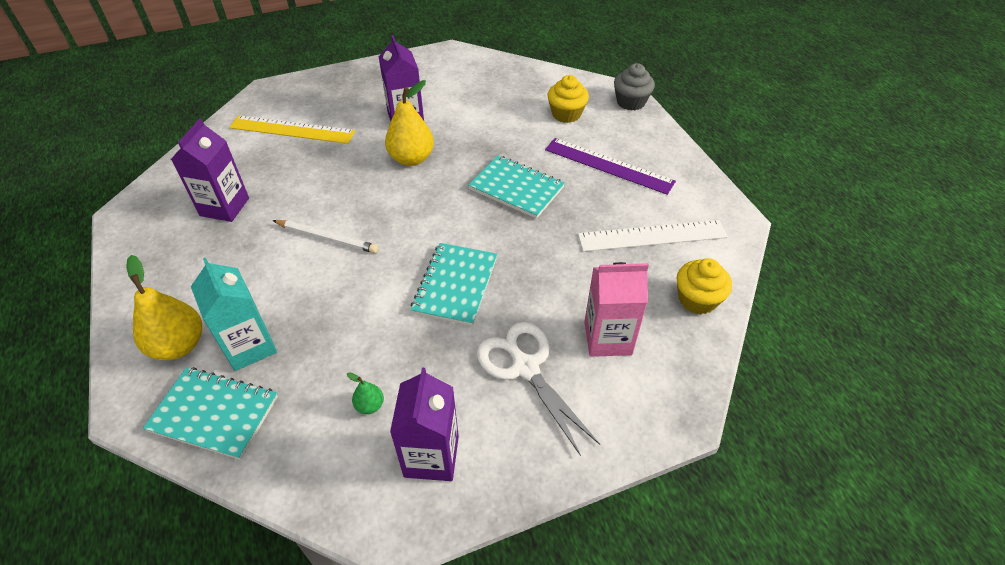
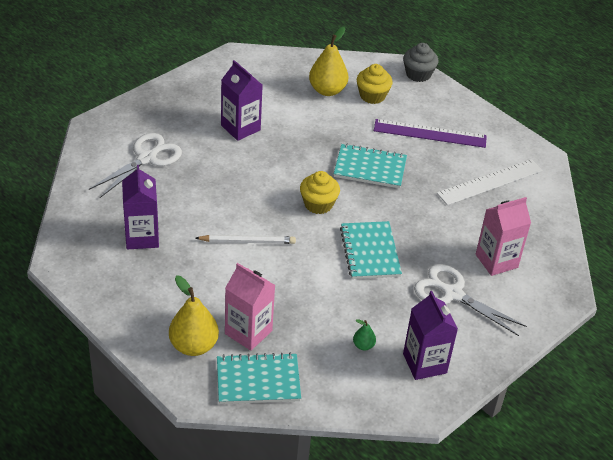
camera: 25 degrees left, 5 degrees down
turquoise carton [191,258,277,371] -> pink carton [225,263,275,351]
yellow ruler [229,115,355,144] -> white scissors [89,133,182,198]
yellow pear [385,80,434,166] -> yellow pear moved to [309,27,348,96]
yellow cupcake [677,258,732,314] -> yellow cupcake moved to [300,171,340,214]

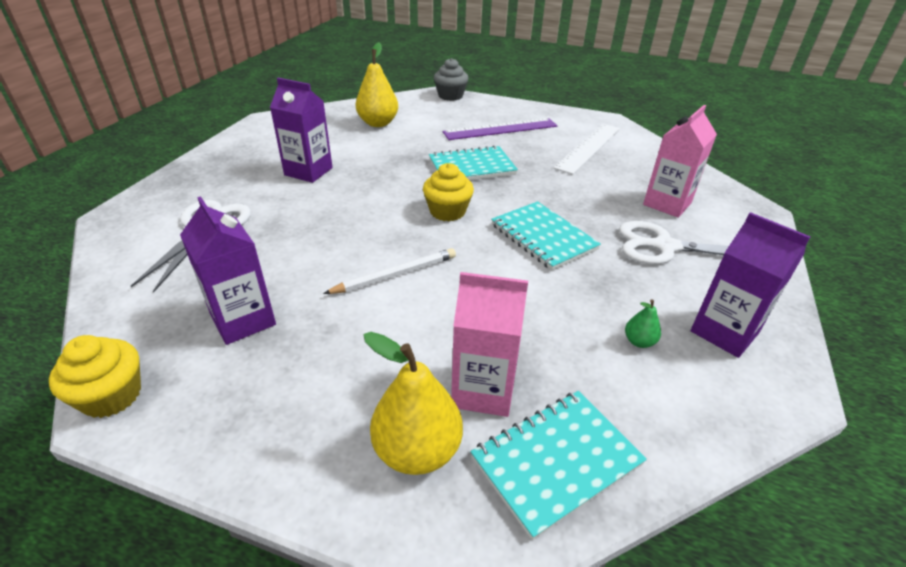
camera: 25 degrees left, 5 degrees down
yellow cupcake [357,64,393,104] -> yellow cupcake moved to [49,335,141,418]

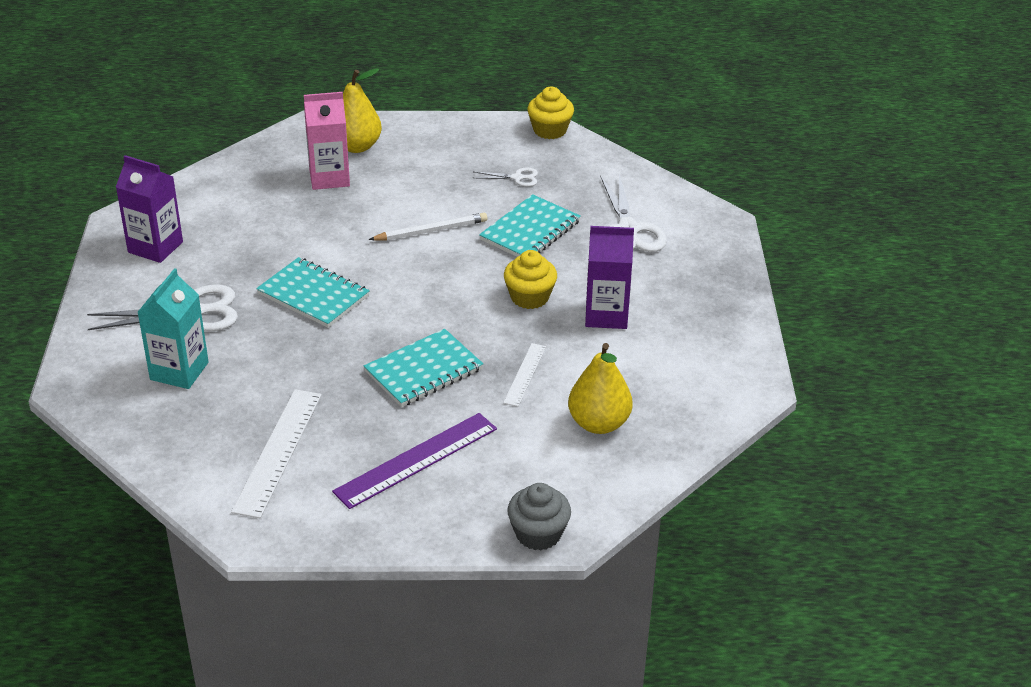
camera: 160 degrees right, 0 degrees up
purple carton [180,196,276,345] -> white scissors [474,167,538,187]
white pencil [323,248,456,294] -> white pencil turned 150 degrees counterclockwise [368,213,487,241]
yellow cupcake [423,163,474,221] -> yellow cupcake moved to [504,250,557,309]
turquoise notebook [470,391,647,540] -> turquoise notebook moved to [479,194,581,257]
green pear [625,299,661,348] -> none
pink carton [643,105,717,218] -> turquoise carton [137,268,209,389]
none -> white ruler [503,343,546,407]

